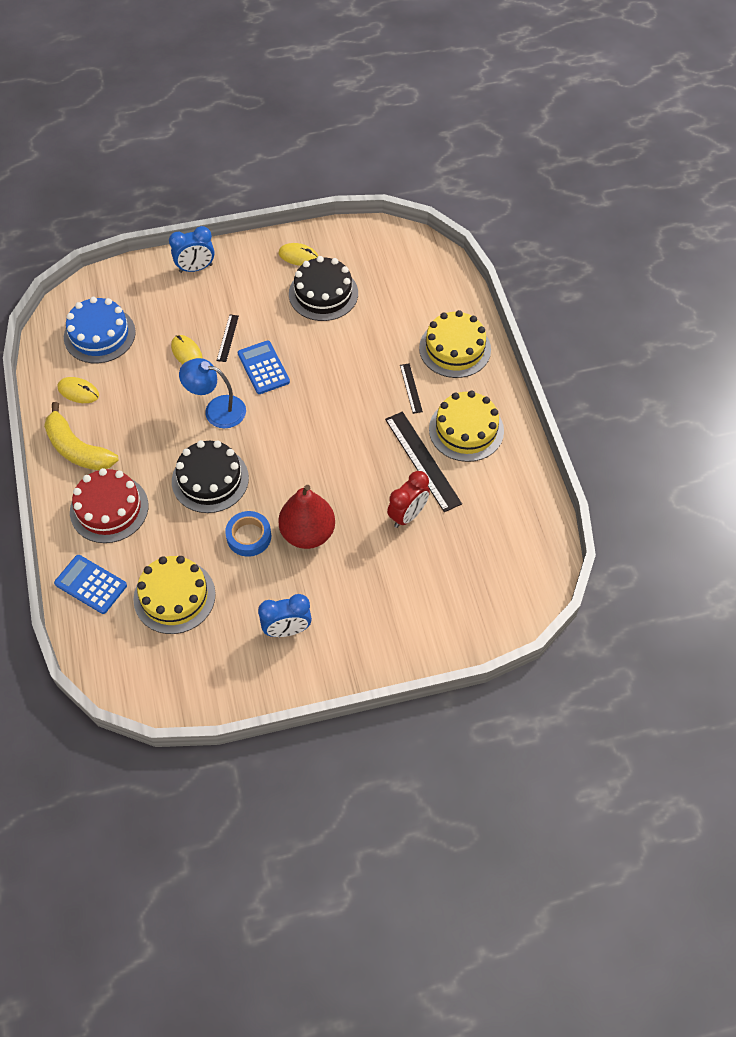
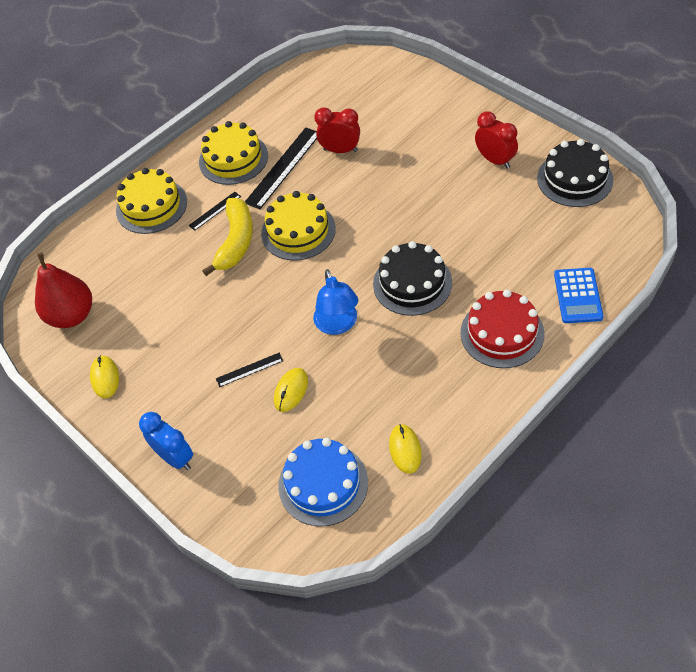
camera: 115 degrees left, 5 degrees down
yellow banana [44,402,118,470] -> yellow banana moved to [202,198,253,276]
yellow cake [133,556,216,634] -> yellow cake moved to [261,191,336,261]
blue tape [225,511,271,557] -> none
blue calculator [238,340,290,394] -> none
blue clock [258,594,312,637] -> red clock [475,111,518,169]
red pear [278,485,335,549] -> red pear moved to [35,252,92,328]
black cake [289,256,358,321] -> black cake moved to [537,139,613,207]

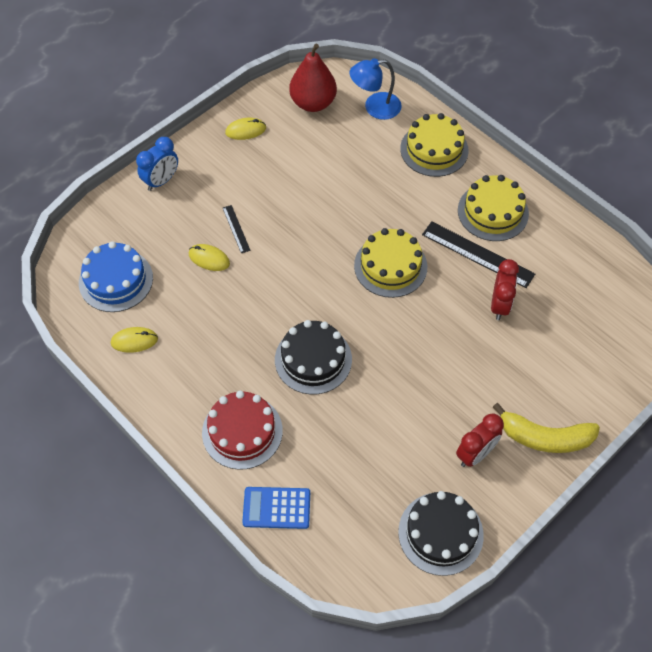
camera: 85 degrees right, 5 degrees up
black ruler [189,192,241,231] -> none
yellow banana [202,198,253,276] -> yellow banana moved to [492,403,600,453]
blue lamp [313,269,358,335] -> blue lamp moved to [349,58,402,120]

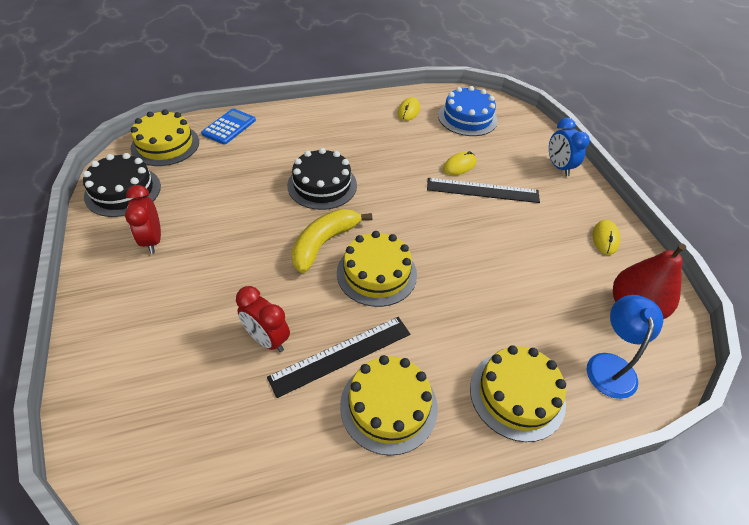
camera: 115 degrees right, 10 degrees down
red cake [202,391,283,470] -> none
black ruler [223,205,250,253] -> black ruler [427,178,540,203], size x1.95
yellow banana [492,403,600,453] -> yellow banana moved to [291,209,372,273]
none -> yellow cake [131,109,199,166]

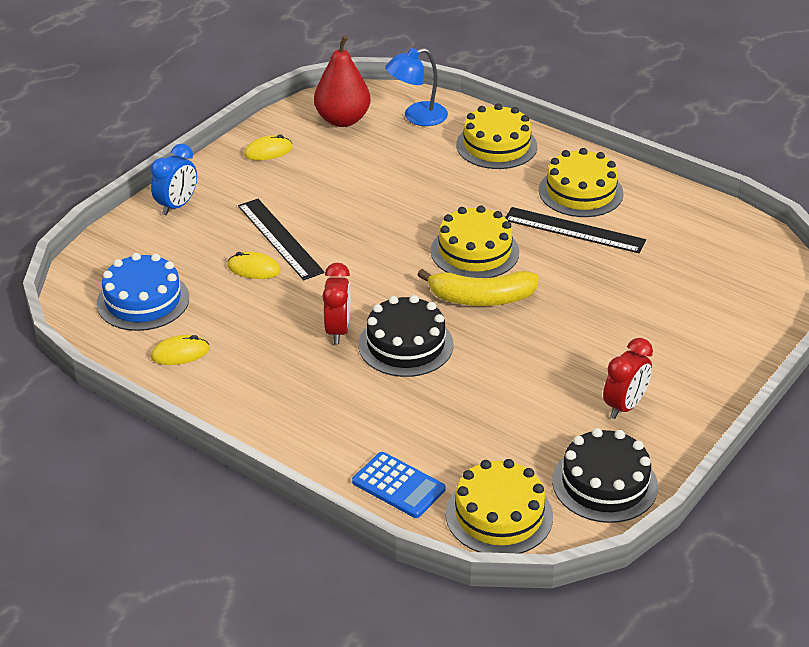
camera: 125 degrees left, 10 degrees down
blue calculator [201,108,256,145] -> blue calculator turned 135 degrees counterclockwise [352,452,446,518]
red clock [236,286,290,352] -> red clock moved to [322,263,350,344]

